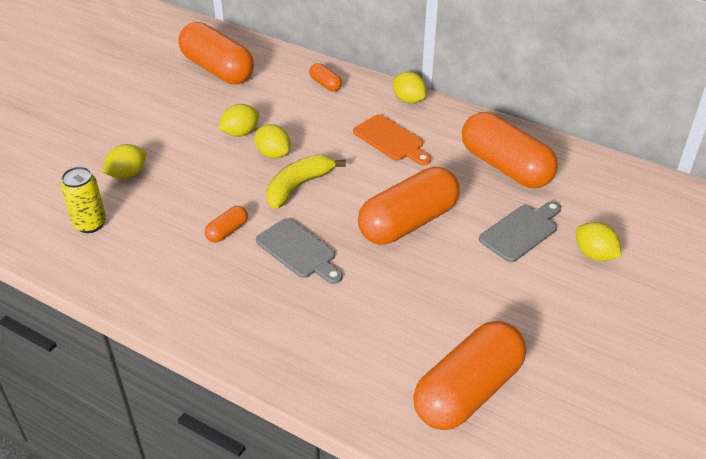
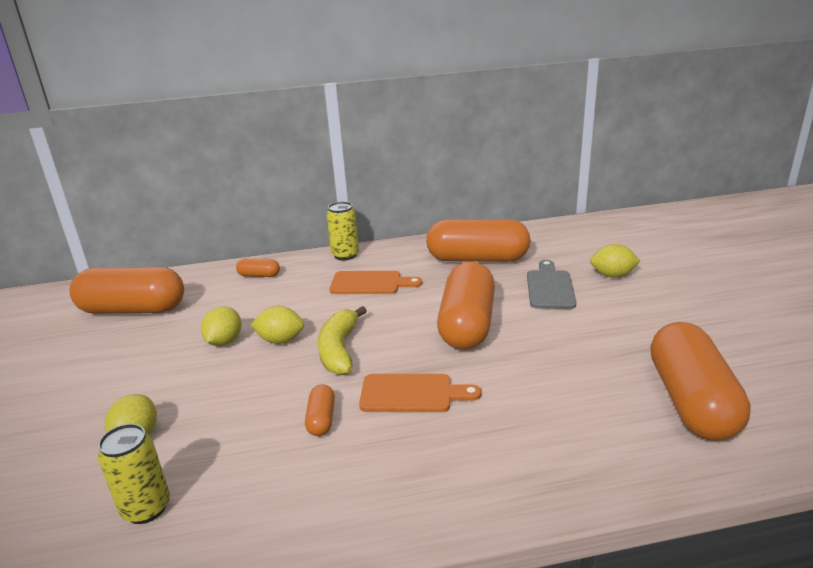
camera: 40 degrees left, 15 degrees down
grey cutting board [256,218,342,284] -> orange cutting board [359,374,482,412]
yellow lemon [393,72,426,103] -> yellow can [326,202,359,261]

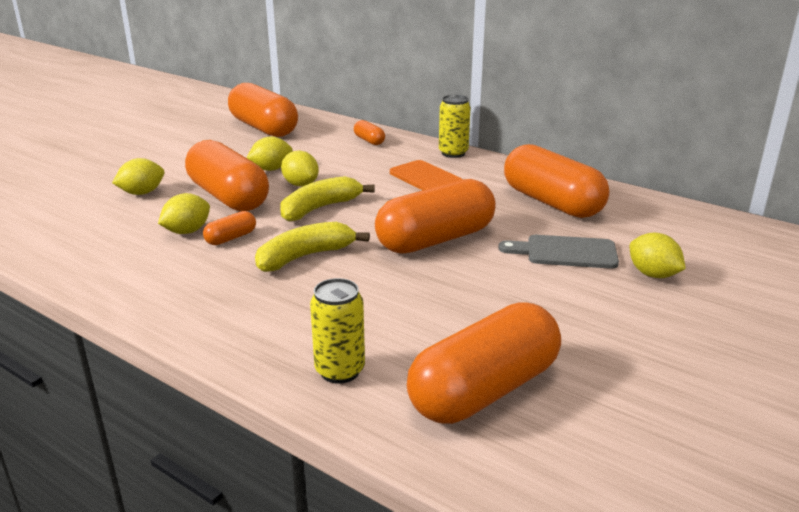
camera: 45 degrees right, 0 degrees up
yellow can [98,424,170,524] -> yellow can moved to [310,278,365,384]
orange cutting board [359,374,482,412] -> yellow banana [255,222,370,272]
grey cutting board [527,260,577,309] -> grey cutting board turned 135 degrees counterclockwise [498,235,619,269]
none -> yellow lemon [158,193,210,234]
none -> orange capsule [185,140,269,211]

